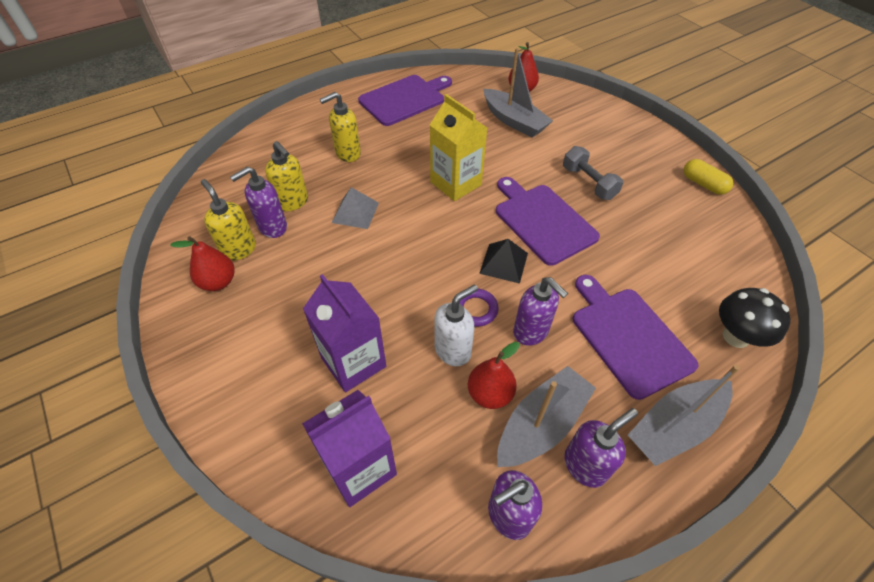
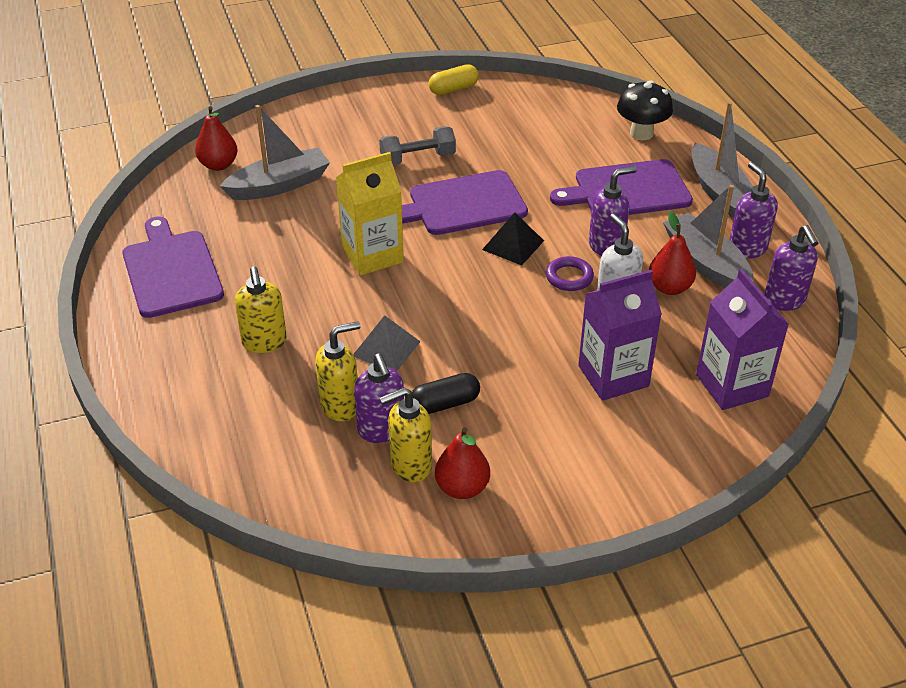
camera: 75 degrees left, 10 degrees down
none -> black capsule [412,373,480,414]

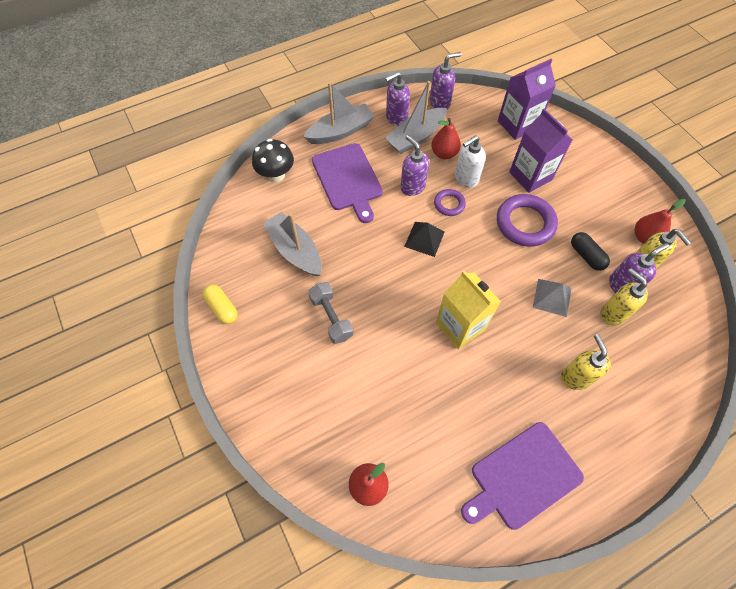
camera: 100 degrees left, 20 degrees up
grey boat [220,105,330,200] -> grey boat moved to [263,212,322,276]
yellow soap dispenser [235,266,287,353] -> yellow soap dispenser turned 75 degrees counterclockwise [561,334,611,390]
purple cutting board [402,170,528,235] -> none
none -> purple ring [497,194,558,247]

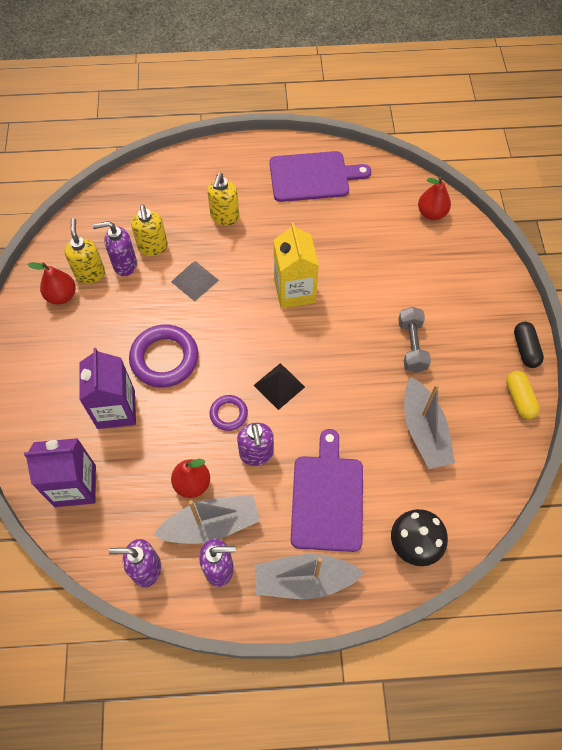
camera: 155 degrees left, 0 degrees up
white soap dispenser [455,135,486,188] -> none
black capsule [571,232,610,271] -> black capsule moved to [514,322,544,368]

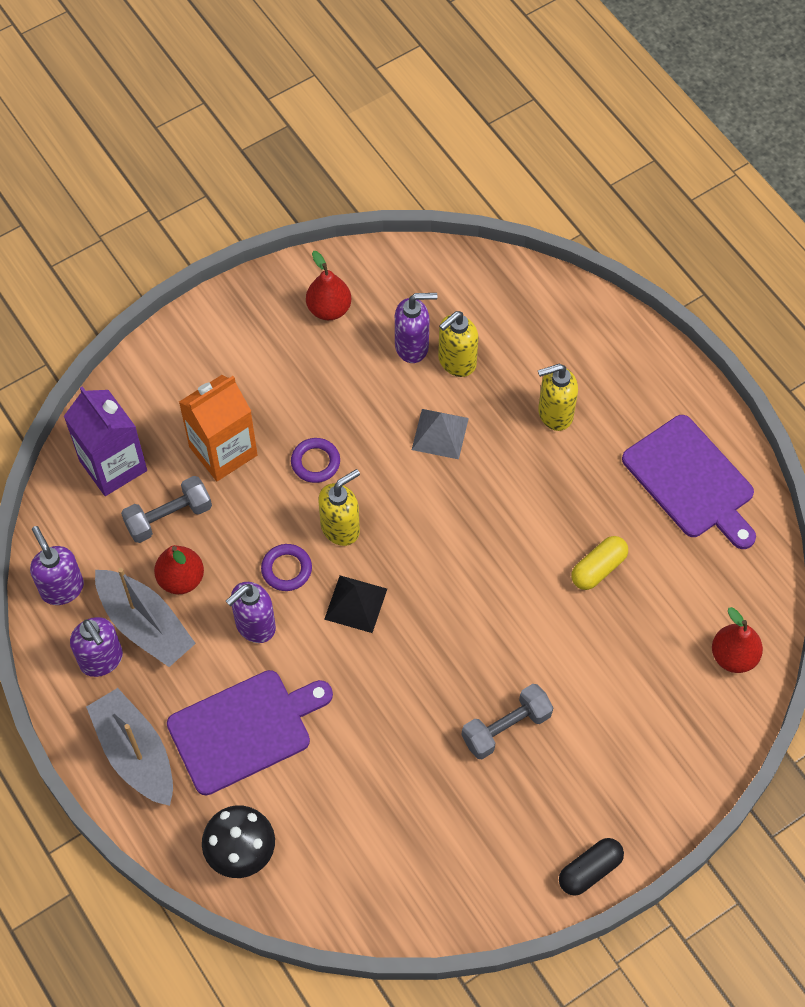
camera: 60 degrees right, 0 degrees up
yellow soap dispenser [64,218,105,284] -> yellow soap dispenser moved to [318,469,360,546]
purple carton [79,348,136,429] -> orange carton [179,375,258,481]
purple soap dispenser [92,221,137,276] -> purple soap dispenser turned 120 degrees clockwise [395,293,437,363]
purple ring [129,325,198,387] -> purple ring [291,438,340,483], size x0.54
yellow carton [273,222,319,309] -> none
grey boat [404,377,455,469] -> none
yellow capsule [506,371,540,419] -> yellow capsule moved to [571,536,628,590]
none -> grey dumbbell [121,476,212,543]

